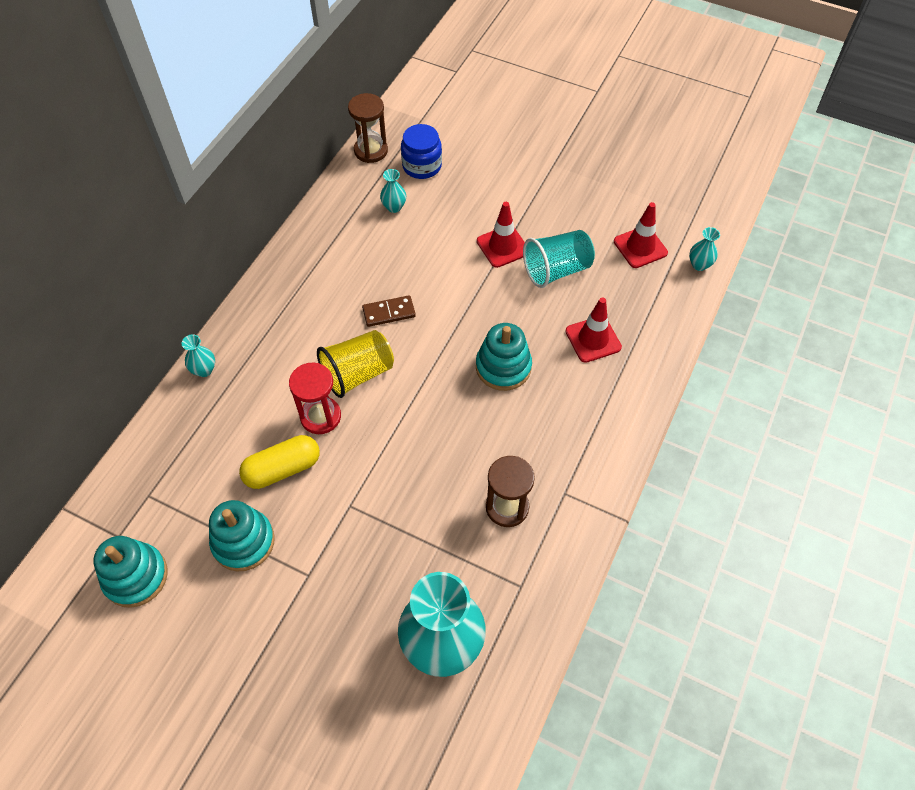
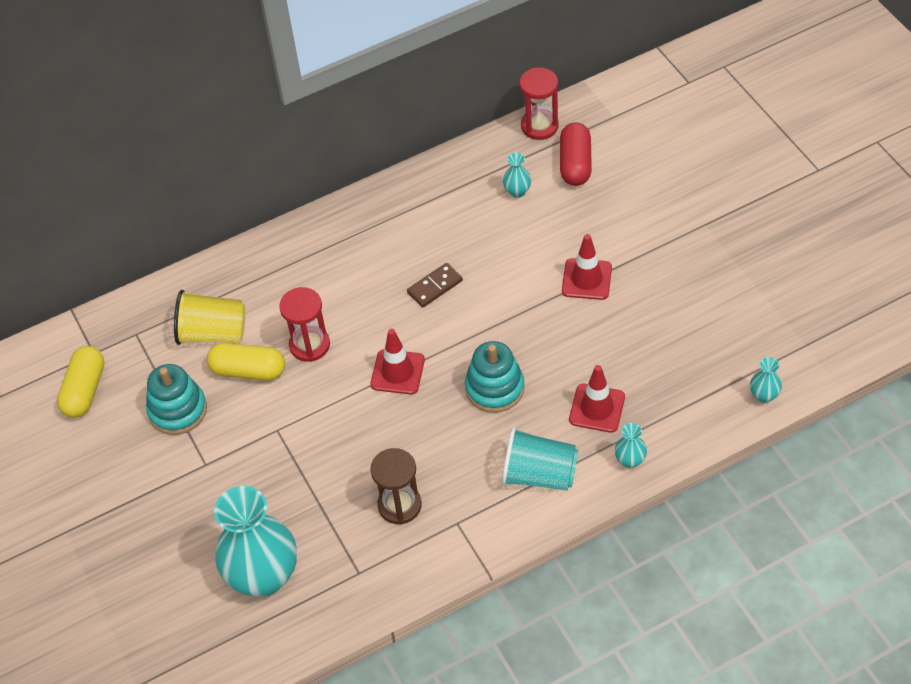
camera: 40 degrees right, 5 degrees down
turquoise stacking toy [93,536,168,608] -> yellow capsule [57,346,104,418]
turquoise vase [182,335,215,377] -> turquoise vase moved to [615,423,647,468]
yellow cup [317,330,394,398] -> yellow cup moved to [174,290,245,345]
brown hourglass [348,93,388,163] -> red hourglass [519,68,559,140]
brown domino [362,295,416,327] -> brown domino turned 60 degrees counterclockwise [407,263,463,307]
blue jar [401,124,442,179] -> red capsule [560,122,592,186]
turquoise cup [523,230,595,288] -> turquoise cup moved to [502,427,578,491]
red traffic cone [614,202,668,268] -> red traffic cone moved to [370,329,425,395]

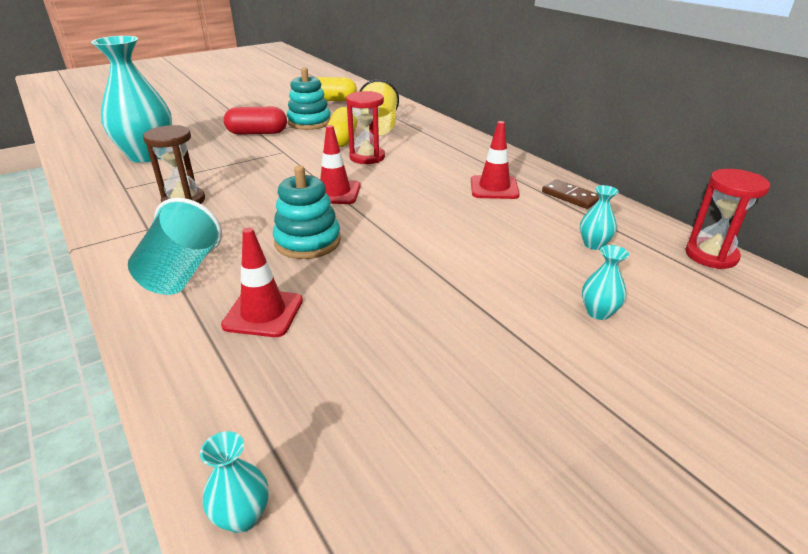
camera: 80 degrees right, 20 degrees down
brown domino [407,263,463,307] -> brown domino moved to [542,179,599,209]
red capsule [560,122,592,186] -> red capsule moved to [224,107,287,135]
red traffic cone [562,234,612,300] -> red traffic cone moved to [471,121,520,199]
turquoise vase [615,423,647,468] -> turquoise vase moved to [582,245,629,320]

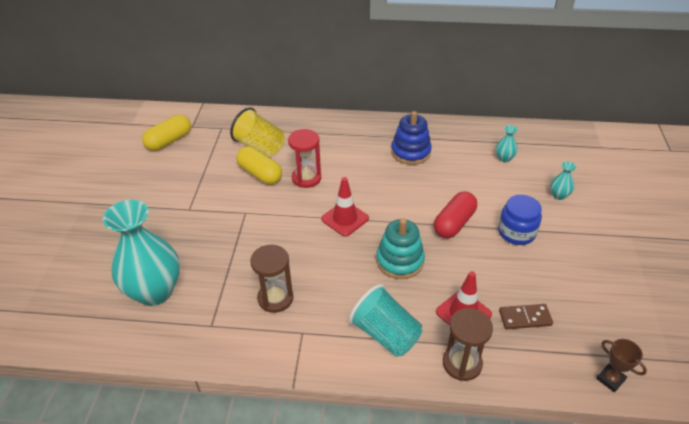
camera: 50 degrees left, 10 degrees up
turquoise vase [200,431,268,533] -> brown trophy [596,339,647,392]
red capsule [224,107,287,135] -> red capsule moved to [434,191,477,238]
turquoise stacking toy [287,67,331,130] -> none
red traffic cone [471,121,520,199] -> blue stacking toy [391,111,432,165]
brown domino [542,179,599,209] -> brown domino moved to [499,304,553,329]
red hourglass [685,169,770,269] -> none
none -> brown hourglass [443,308,493,381]
none -> blue jar [498,195,542,245]

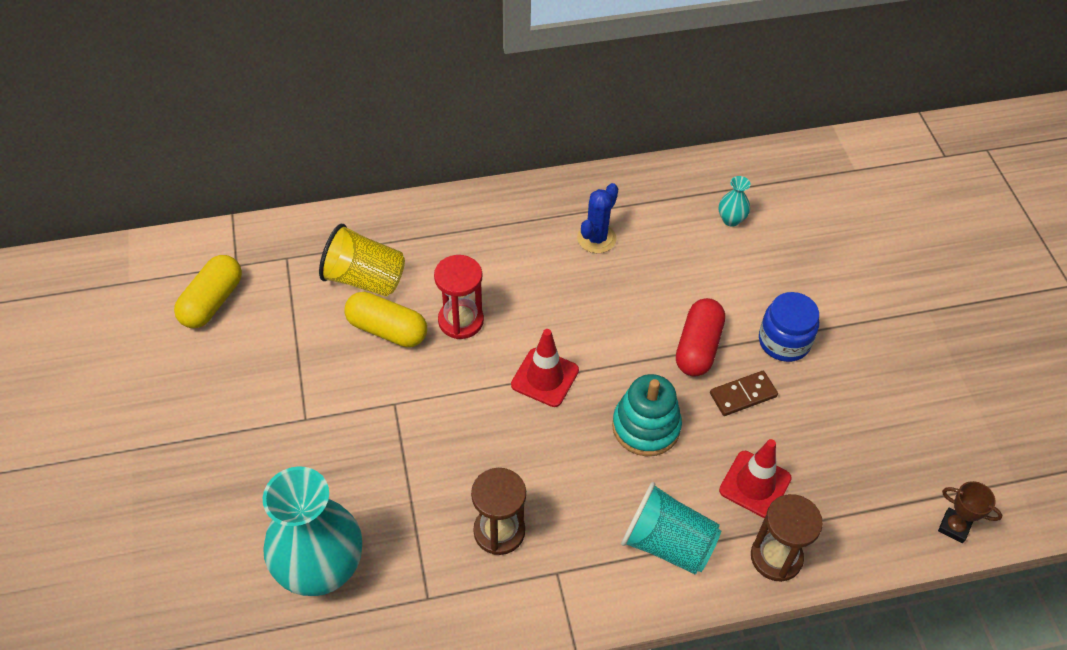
camera: 20 degrees left, 10 degrees up
blue stacking toy [391,111,432,165] -> blue cactus [577,183,618,253]
brown domino [499,304,553,329] -> brown domino moved to [710,371,778,416]
turquoise vase [550,161,576,200] -> none

